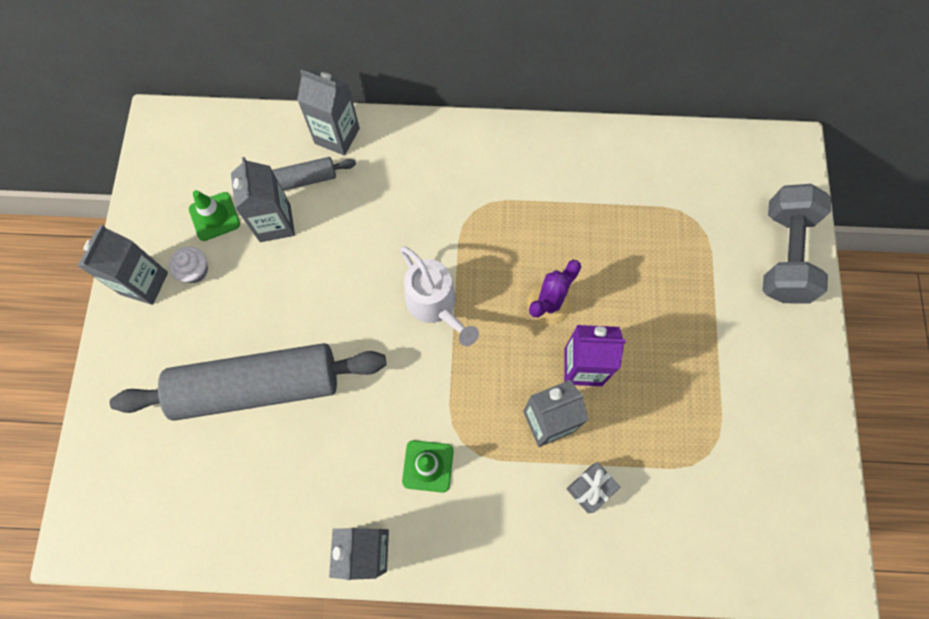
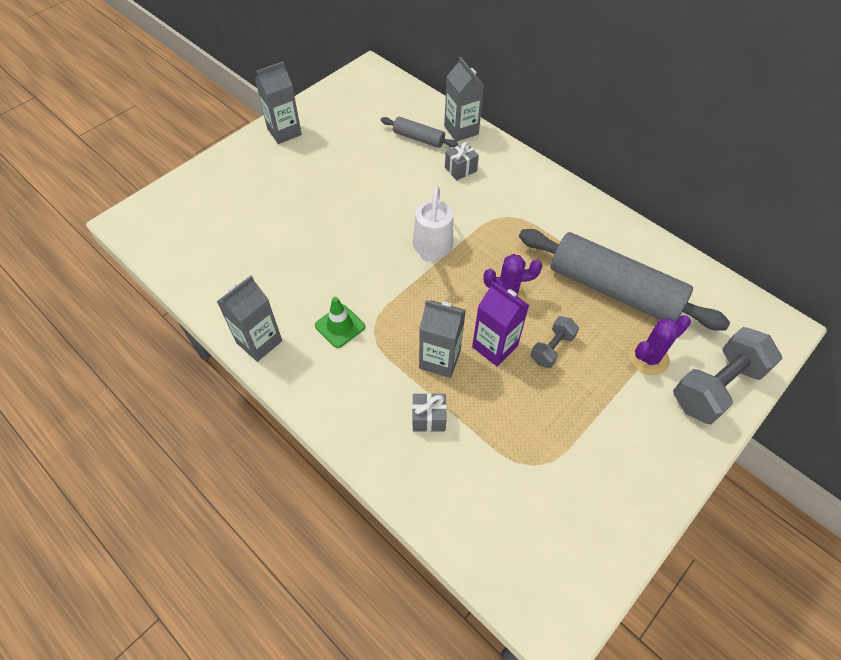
camera: 40 degrees right, 15 degrees down
grey rolling pin [110,343,387,421] -> grey rolling pin moved to [519,229,730,331]
white cupcake [169,246,208,283] -> none
green traffic cone [189,190,240,241] -> none
grey carton [231,157,295,242] -> none
none -> grey gift [445,142,479,180]
none -> grey dumbbell [531,316,579,368]
none -> purple cactus [629,315,691,375]

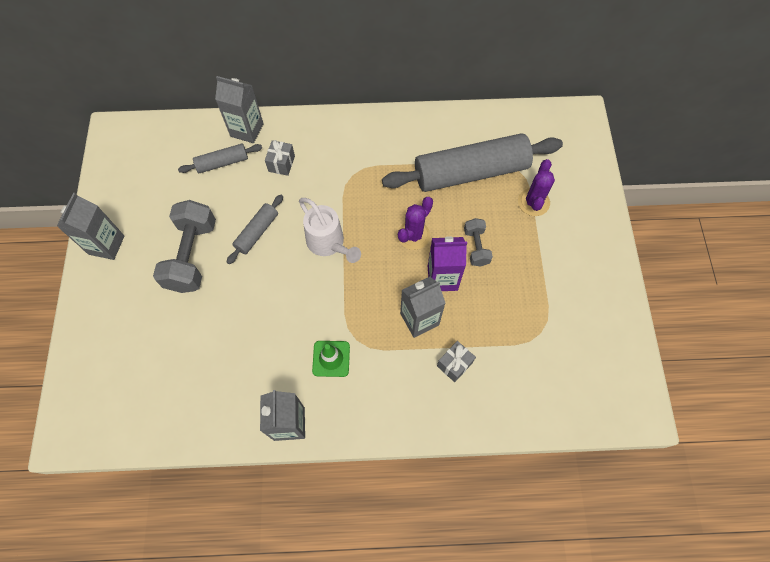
camera: 45 degrees left, 10 degrees up
grey dumbbell [673,327,783,424] -> grey dumbbell moved to [153,200,216,293]
none -> grey rolling pin [227,195,283,264]

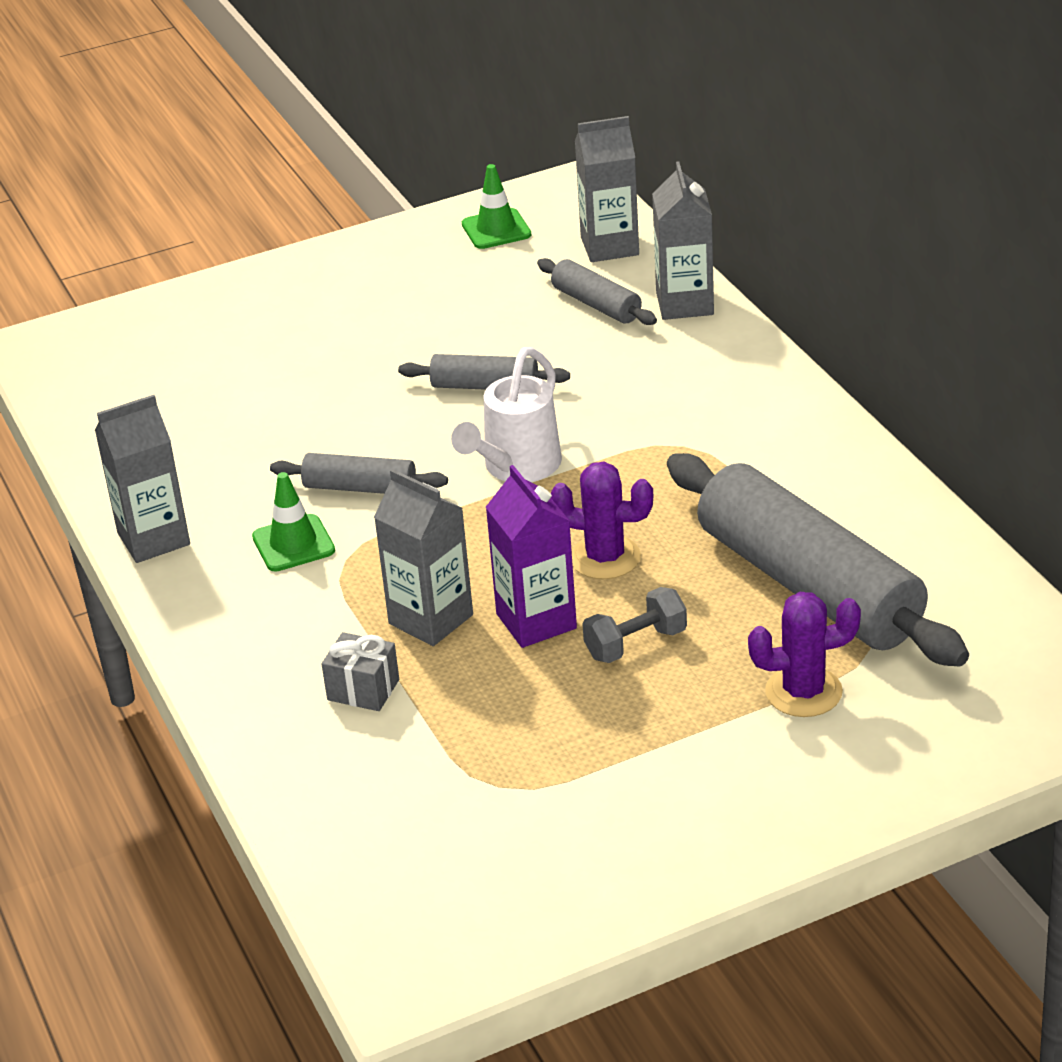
camera: 70 degrees right, 30 degrees down
grey carton [57,193,124,260] -> grey carton moved to [575,116,639,262]
grey dumbbell [153,200,216,293] -> none
grey gift [265,140,295,176] -> none
none -> grey rolling pin [270,453,448,494]
none -> green traffic cone [462,164,531,249]

